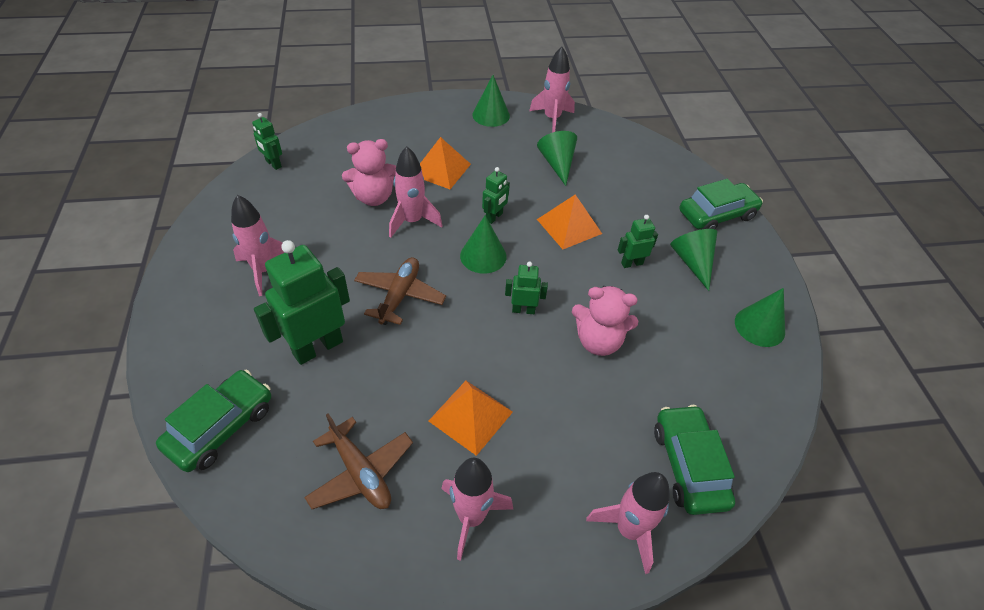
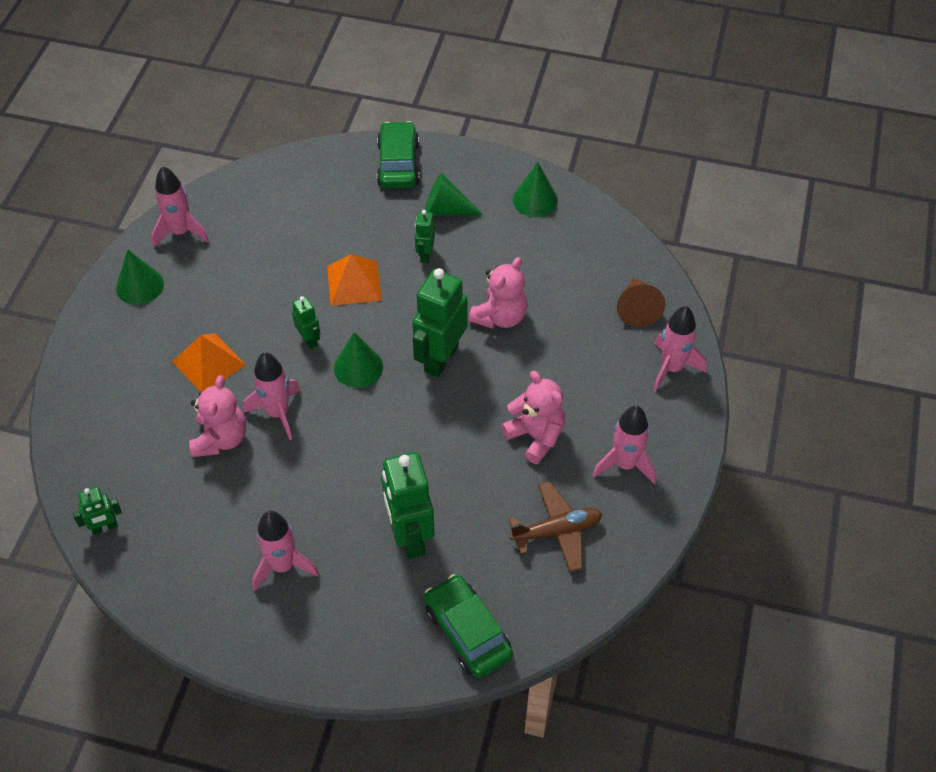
camera: 65 degrees left, 5 degrees up
brown plane [354,257,446,325] -> none
orange pyramid [429,381,513,456] -> pink teddy bear [501,371,565,464]
green robot [505,262,548,314] -> green robot [412,268,468,378], size x1.99
green cone [537,131,577,186] -> none
green car [654,405,735,515] -> brown cone [617,277,666,327]

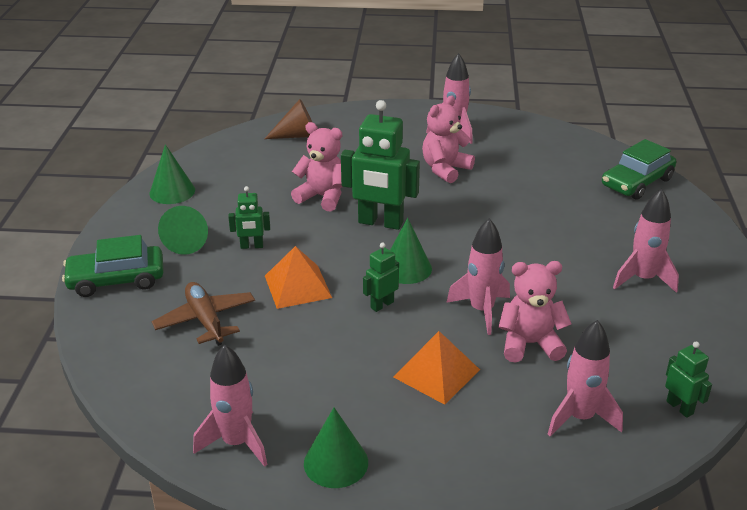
camera: 100 degrees left, 20 degrees down
green robot [381,452,435,559] -> none
brown plane [509,481,602,572] -> brown plane moved to [152,282,255,346]
pink rocket [653,306,706,392] -> pink rocket moved to [548,320,623,436]

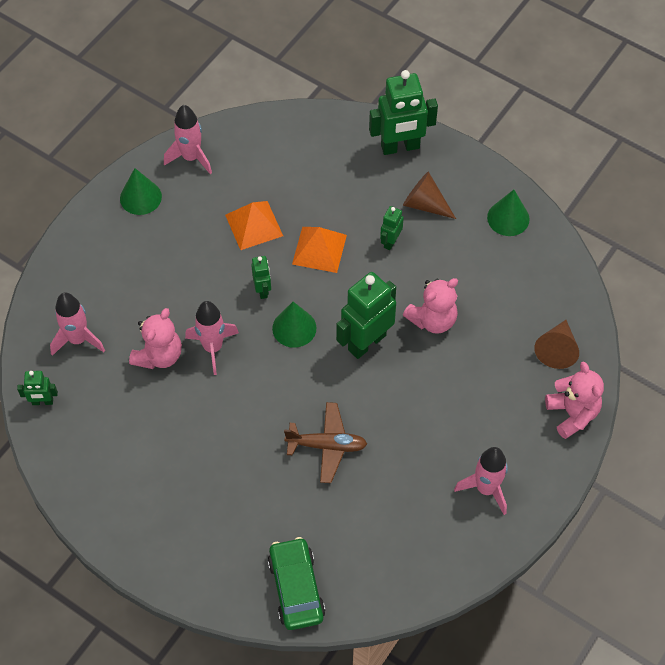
camera: 120 degrees right, 25 degrees up
green car [62,235,164,297] -> green robot [369,70,438,155]
brown plane [152,282,255,346] -> brown plane moved to [284,402,367,483]
green cone [158,206,208,255] -> brown cone [403,172,456,219]
orange pyramid [394,331,480,405] -> orange pyramid moved to [225,201,283,250]
pink teddy bear [422,96,475,183] -> pink teddy bear moved to [545,361,604,439]
pink rocket [613,189,679,293] -> none

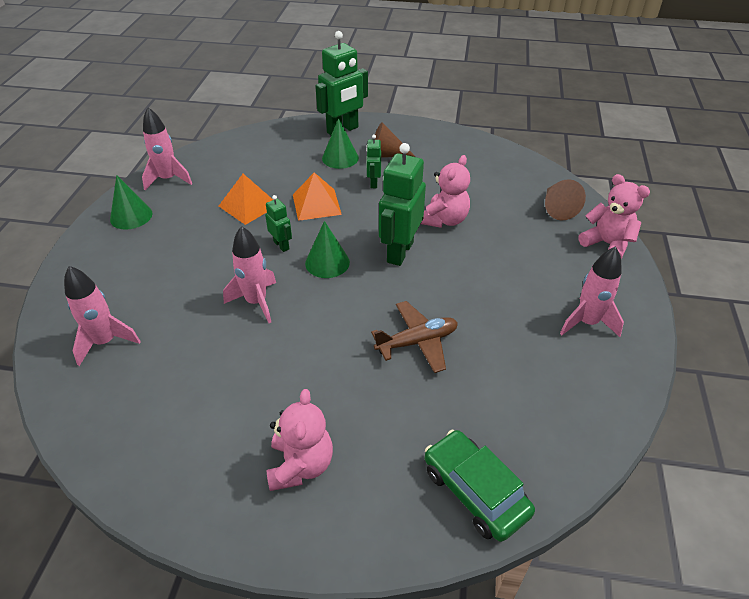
camera: 25 degrees left, 15 degrees down
green robot [17,371,58,405] -> none
pink teddy bear [129,308,182,369] -> pink teddy bear moved to [266,389,333,491]
green cone [487,190,530,236] -> green cone moved to [322,118,359,169]

